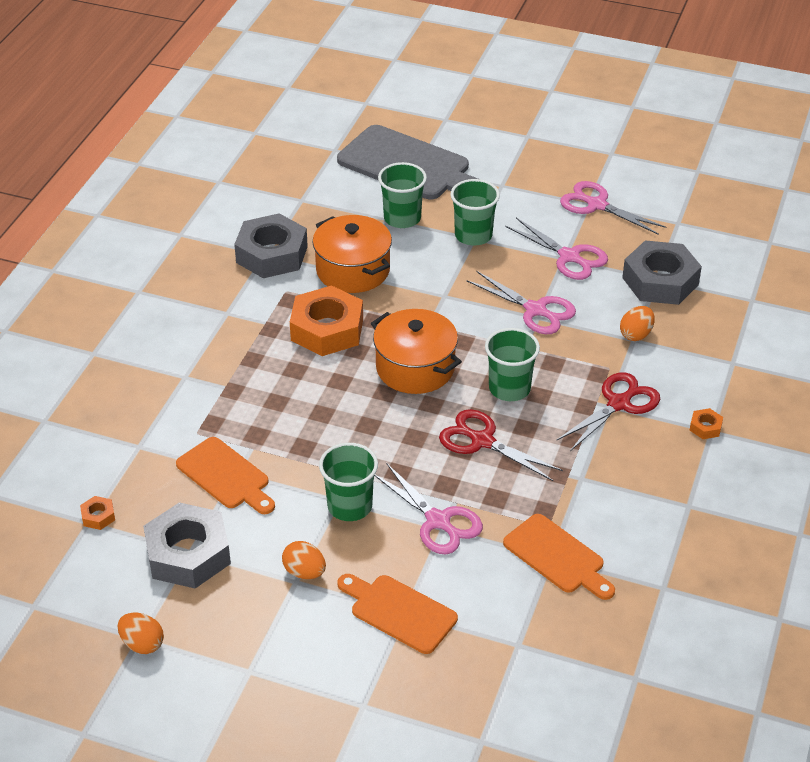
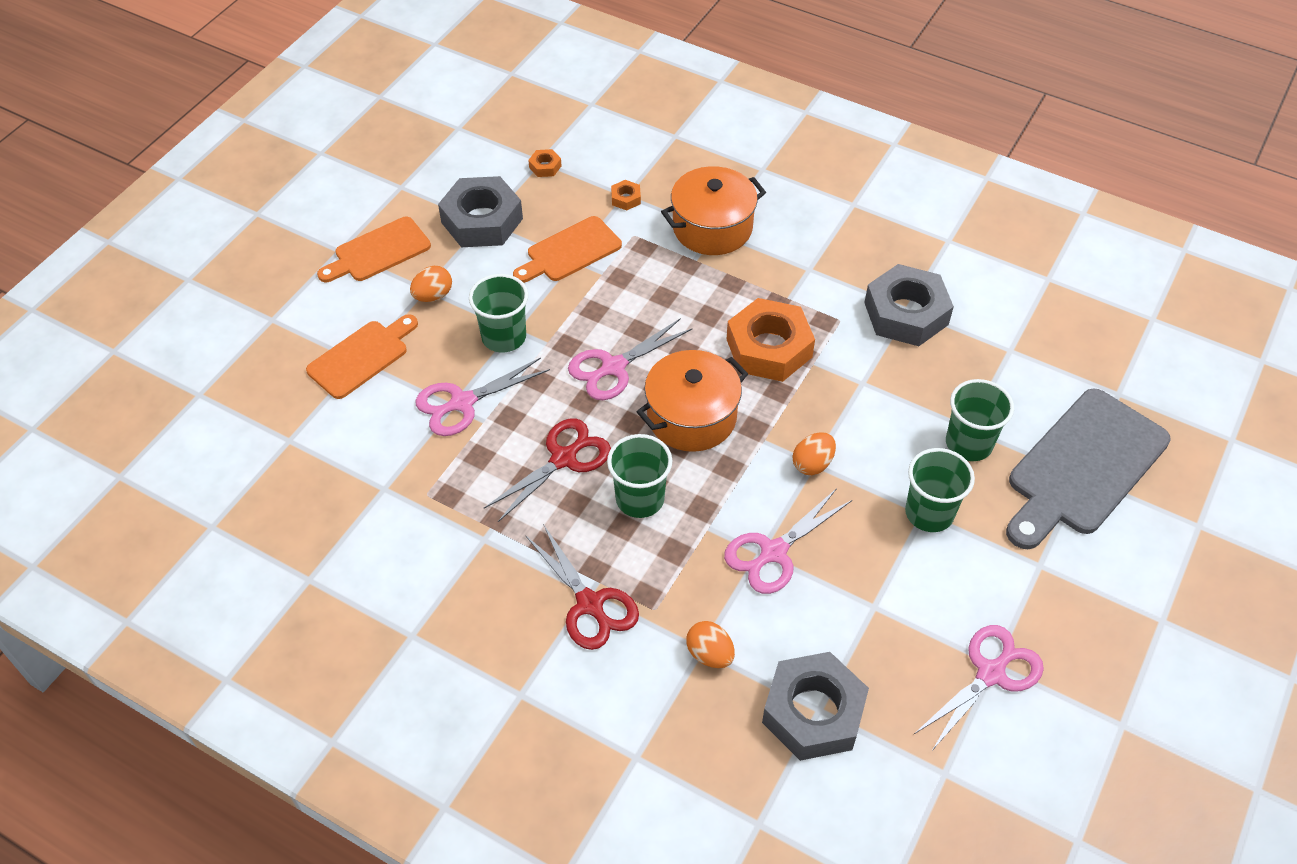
camera: 100 degrees right, 10 degrees up
orange egg [118,613,164,654] -> orange egg moved to [793,432,836,475]
orange pot [313,215,392,293] -> orange pot moved to [661,166,766,255]
orange cutting board [503,514,615,600] -> orange cutting board moved to [317,217,431,282]
pink scissors [506,218,608,280] -> pink scissors moved to [568,318,693,400]
orange nut [690,408,723,439] -> orange nut moved to [611,180,641,210]

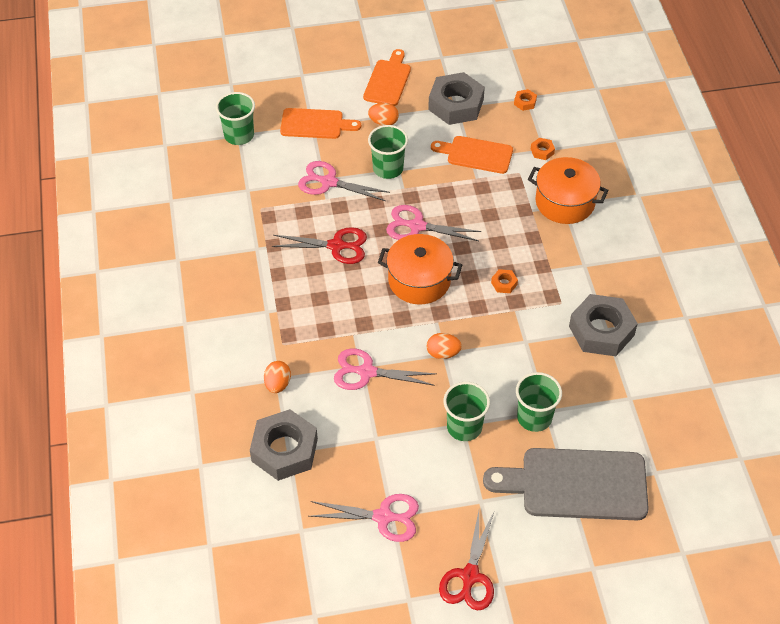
camera: 50 degrees right, 0 degrees up
orange cutting board [317,217,431,282] -> orange cutting board turned 90 degrees clockwise [363,49,411,106]
red scissors [525,524,639,650] -> red scissors moved to [439,510,495,611]
green cup [607,434,672,518] -> green cup moved to [216,92,255,145]
orange nut [726,298,815,382] -> orange nut [491,269,518,293], size x0.41

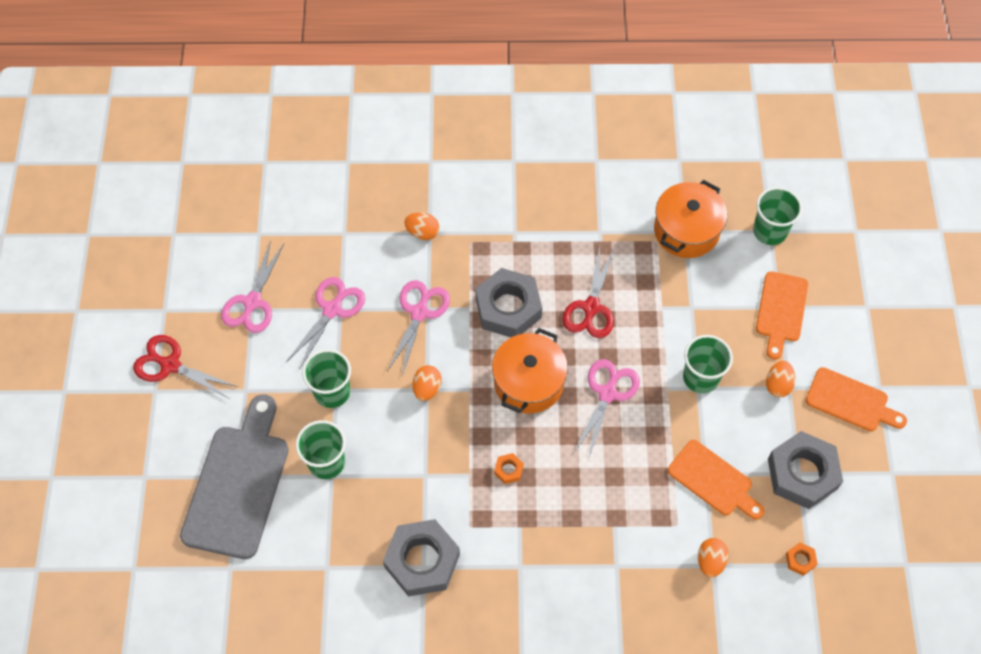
camera: 100 degrees right, 10 degrees up
grey nut [250,409,318,481] -> grey nut moved to [475,268,542,337]
pink scissors [298,161,390,201] -> pink scissors moved to [286,277,365,370]
orange cutting board [431,136,513,174] -> orange cutting board turned 105 degrees clockwise [668,440,764,520]
orange pot [528,157,609,224] -> orange pot moved to [654,180,727,258]
orange nut [531,138,555,160] -> orange egg [698,538,729,578]

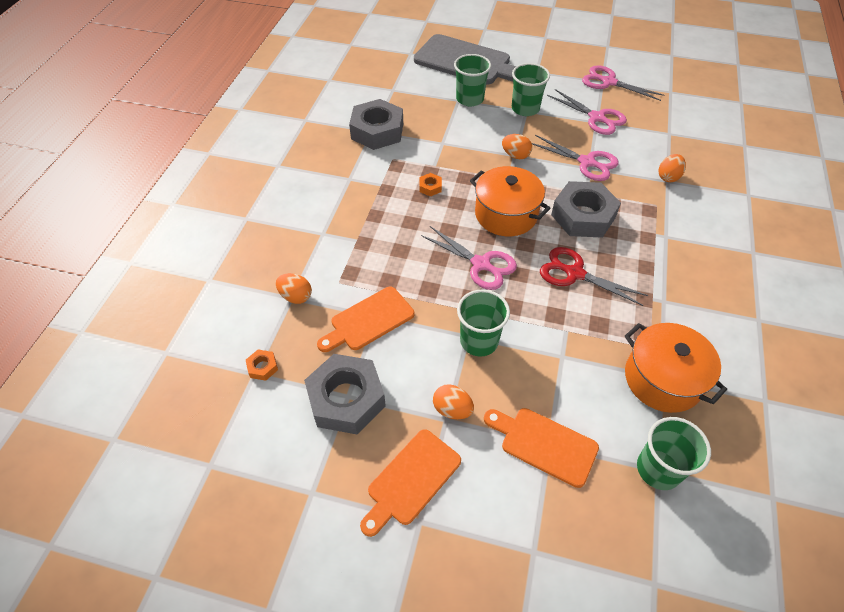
camera: 105 degrees right, 10 degrees down
red scissors [133,335,238,399] -> none

